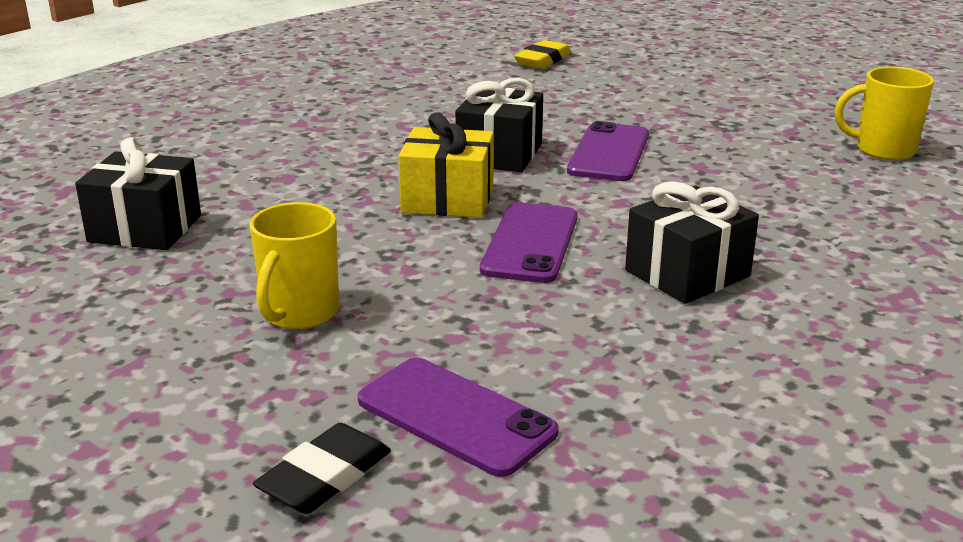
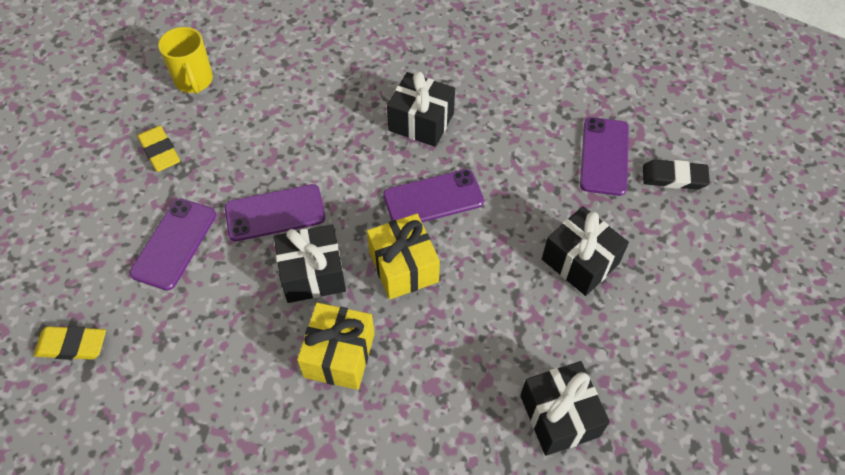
camera: 120 degrees left, 30 degrees up
yellow mug [249,202,339,329] -> black gift [542,206,629,296]
none -> purple phone [130,199,216,291]
none -> yellow eraser [138,126,180,172]
none -> yellow gift [297,303,375,390]

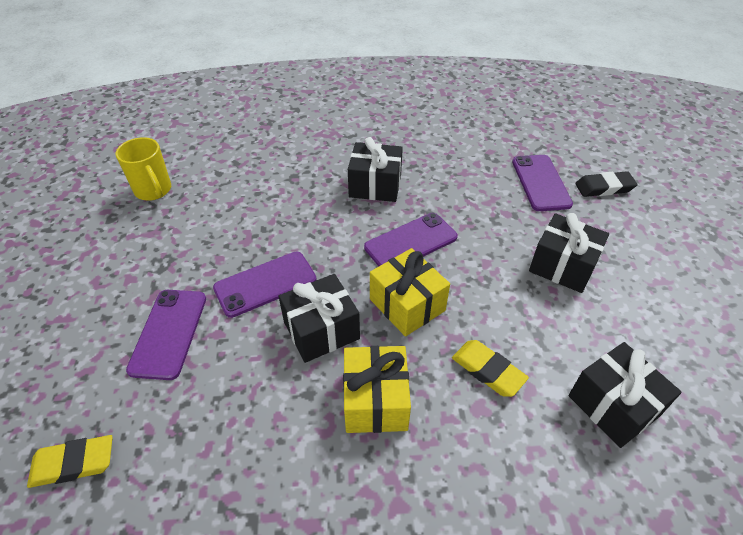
camera: 15 degrees left, 10 degrees down
yellow eraser [138,126,180,172] -> yellow eraser moved to [452,340,529,397]

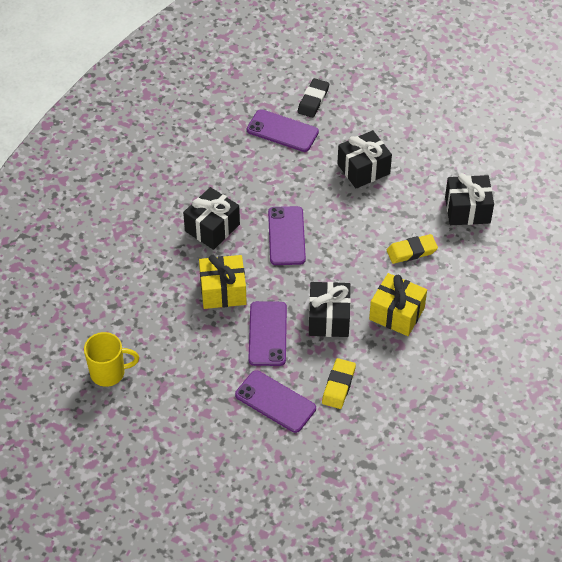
camera: 60 degrees left, 5 degrees up
yellow eraser [27,435,113,488] -> yellow eraser moved to [322,358,356,409]
yellow gift [370,248,450,337] -> yellow gift moved to [199,255,247,309]

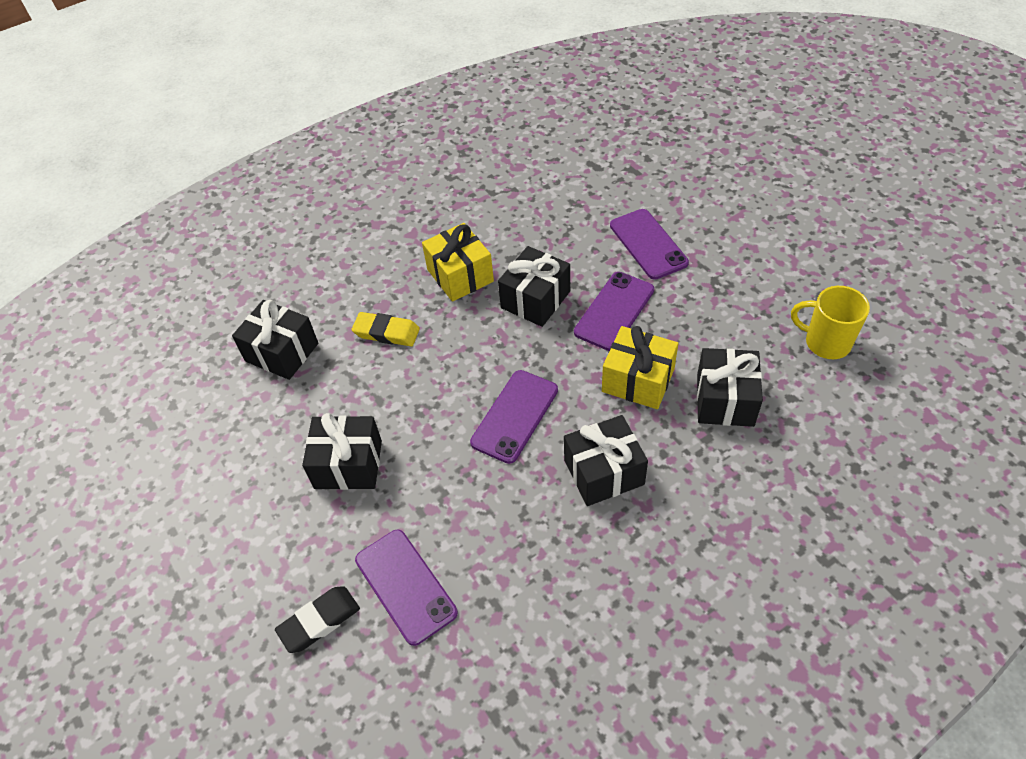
camera: 145 degrees left, 0 degrees up
yellow eraser [322,358,356,409] -> none
none -> black gift [697,348,763,427]

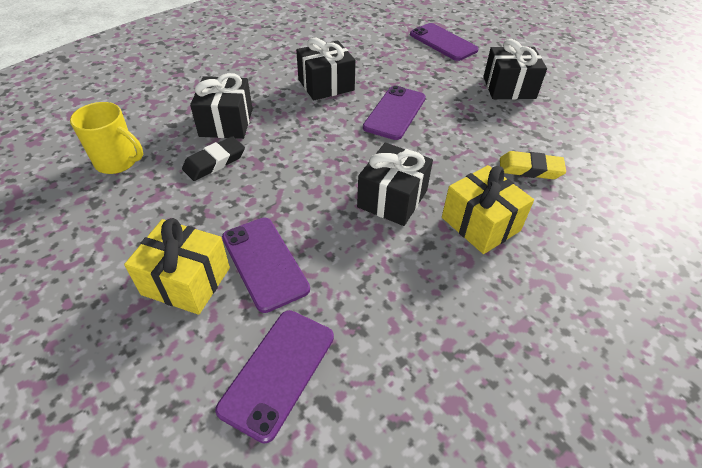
camera: 170 degrees right, 5 degrees down
black gift [232,300,318,380] -> none
black eraser [275,586,360,653] -> black eraser moved to [182,136,245,181]
purple phone [574,272,654,351] -> purple phone moved to [215,310,334,443]
yellow gift [602,326,678,409] -> yellow gift moved to [124,218,230,315]

